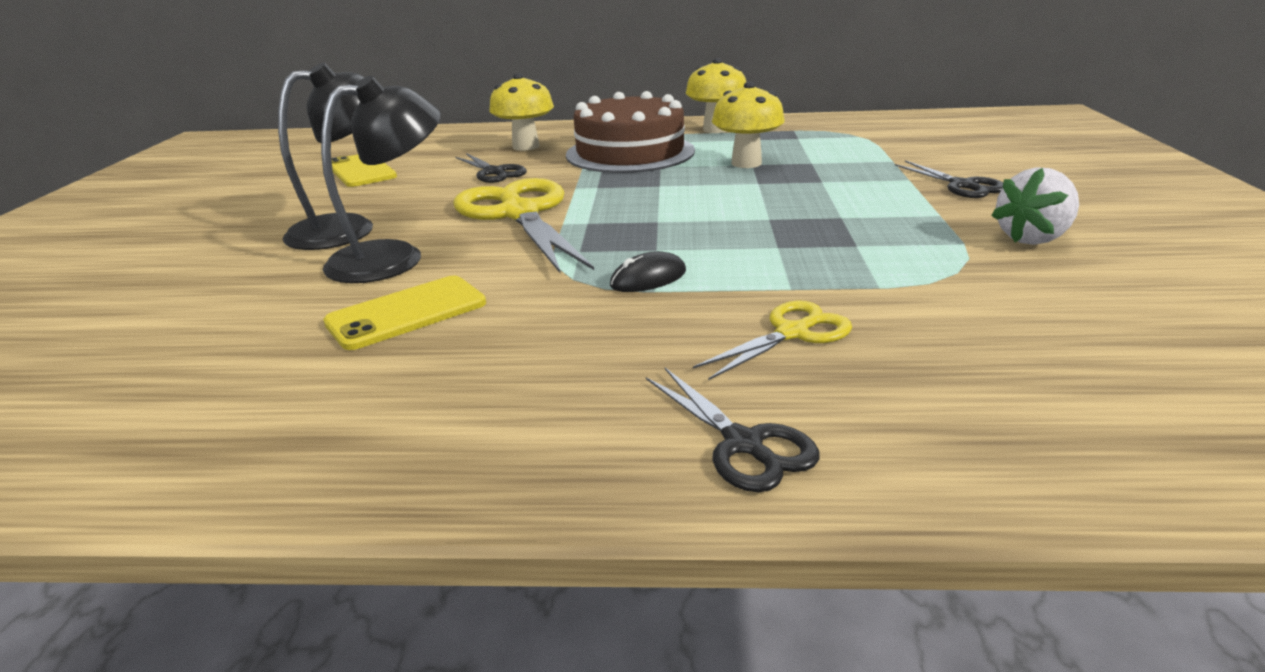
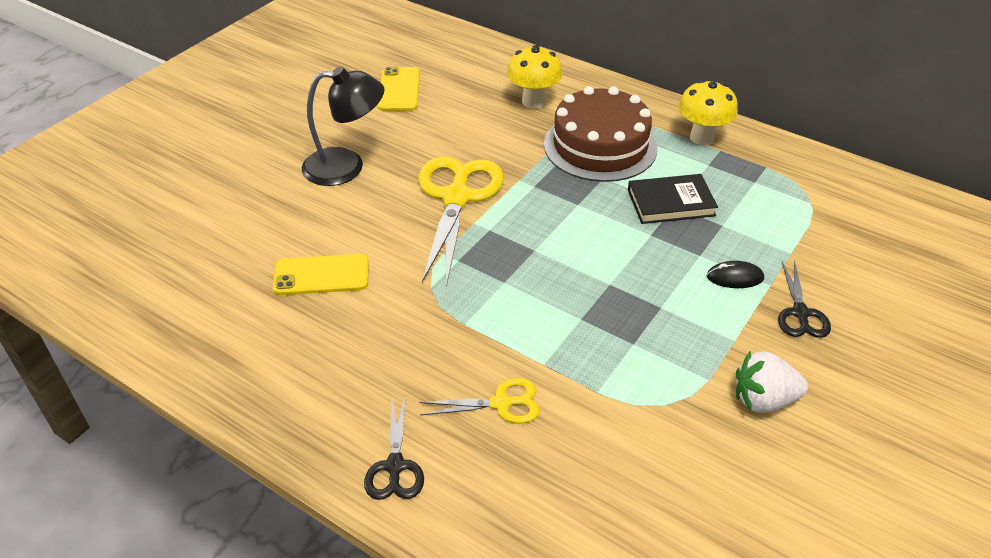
camera: 30 degrees right, 15 degrees up
black lamp [321,76,441,283] -> none
black scissors [456,153,527,183] -> none
black mouse [610,251,686,292] -> black mouse moved to [707,261,764,288]
yellow mushroom [712,82,785,168] -> black book [628,174,718,224]

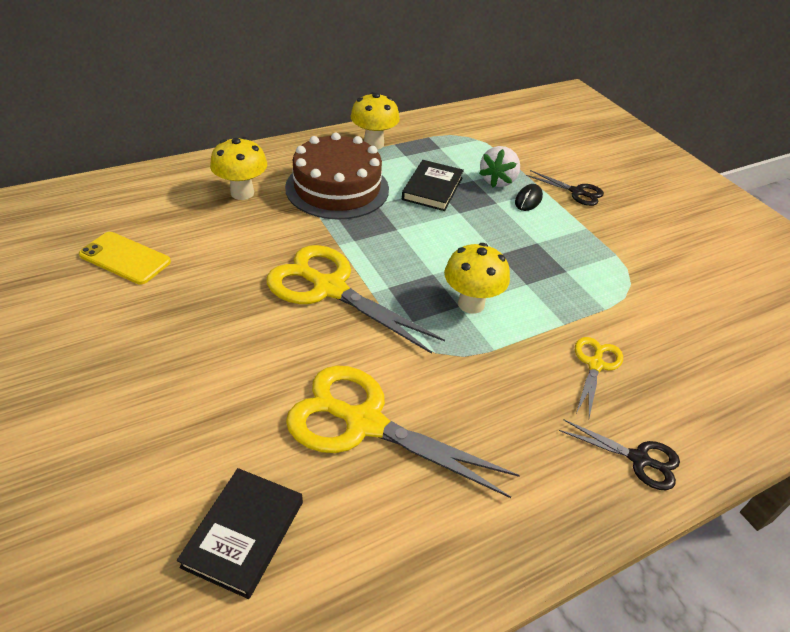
camera: 65 degrees left, 0 degrees up
yellow phone [273,254,369,295] -> yellow scissors [286,365,520,498]
black lamp [302,67,384,186] -> none
white strawberry [736,351,808,413] -> white strawberry moved to [479,146,520,187]
none -> black book [177,468,303,599]
none -> yellow mushroom [444,243,510,314]

